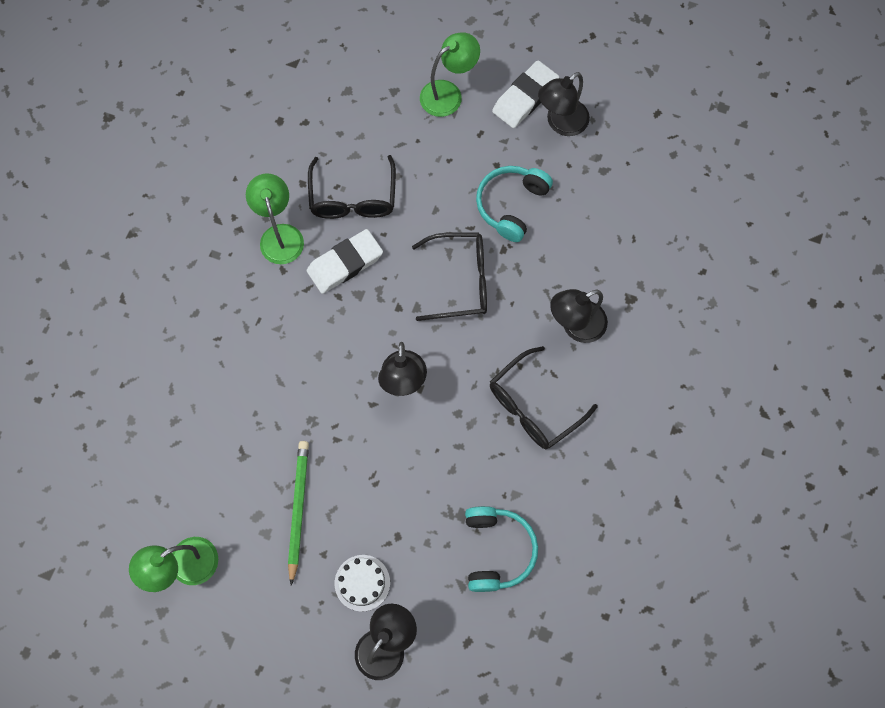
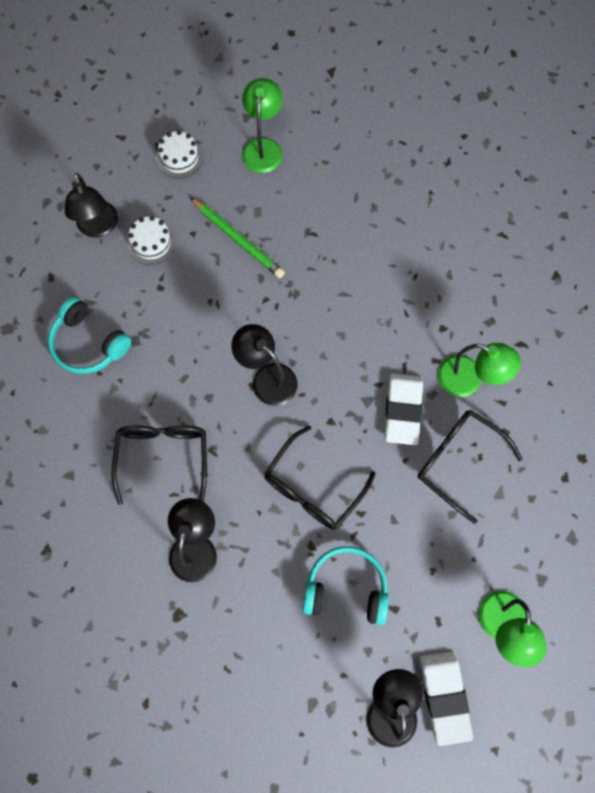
camera: 130 degrees right, 0 degrees up
turquoise headphones [476,166,553,242] -> turquoise headphones turned 60 degrees counterclockwise [303,546,389,625]
none -> white cake [156,130,203,178]

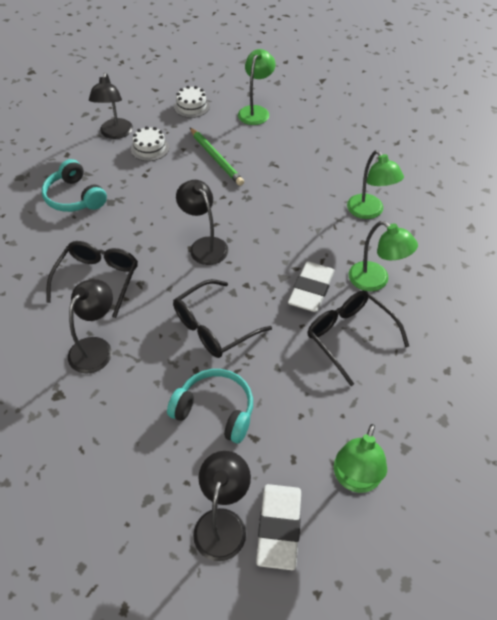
camera: 15 degrees right, 20 degrees down
none -> green lamp [347,150,404,219]

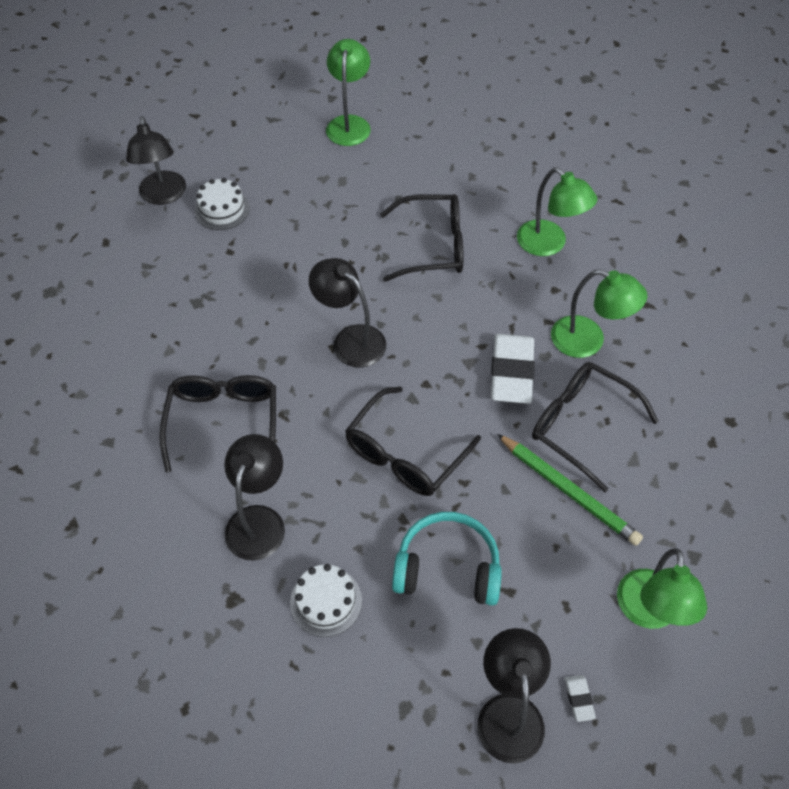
camera: 15 degrees left, 5 degrees up
turquoise headphones [42,159,107,212] -> none
white cake [174,86,210,118] -> white cake moved to [290,564,362,637]
green pencil [190,128,244,186] -> green pencil moved to [497,434,643,546]
white eraser [256,484,301,570] -> white eraser [565,675,596,722], size x0.41
none -> black glasses [380,194,464,282]

